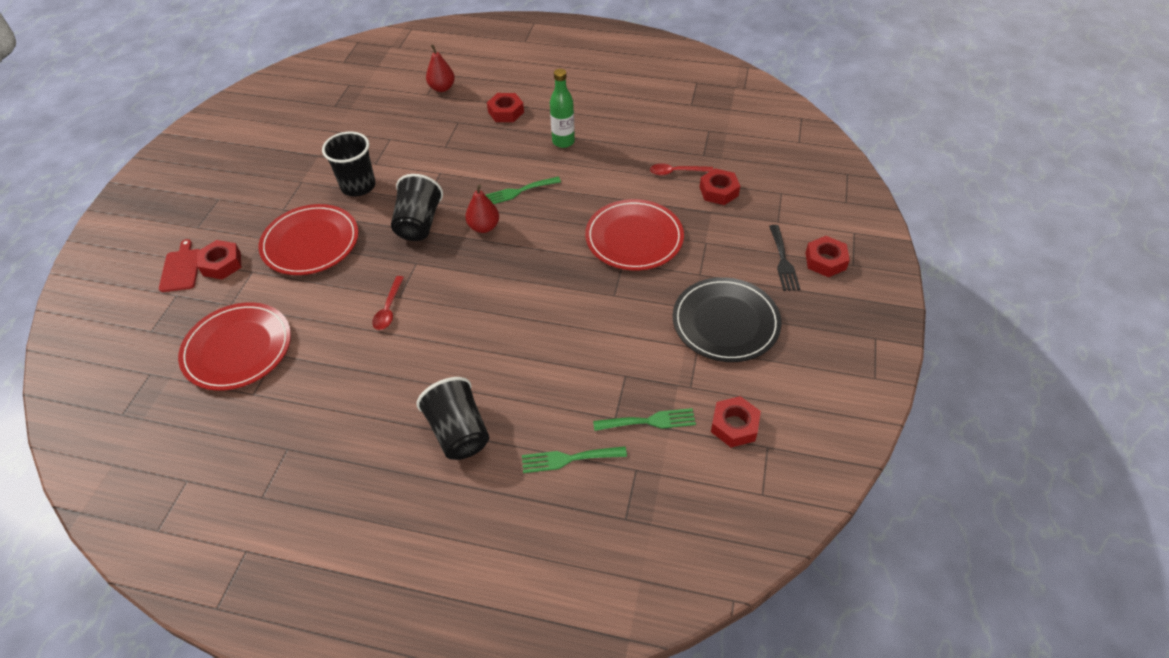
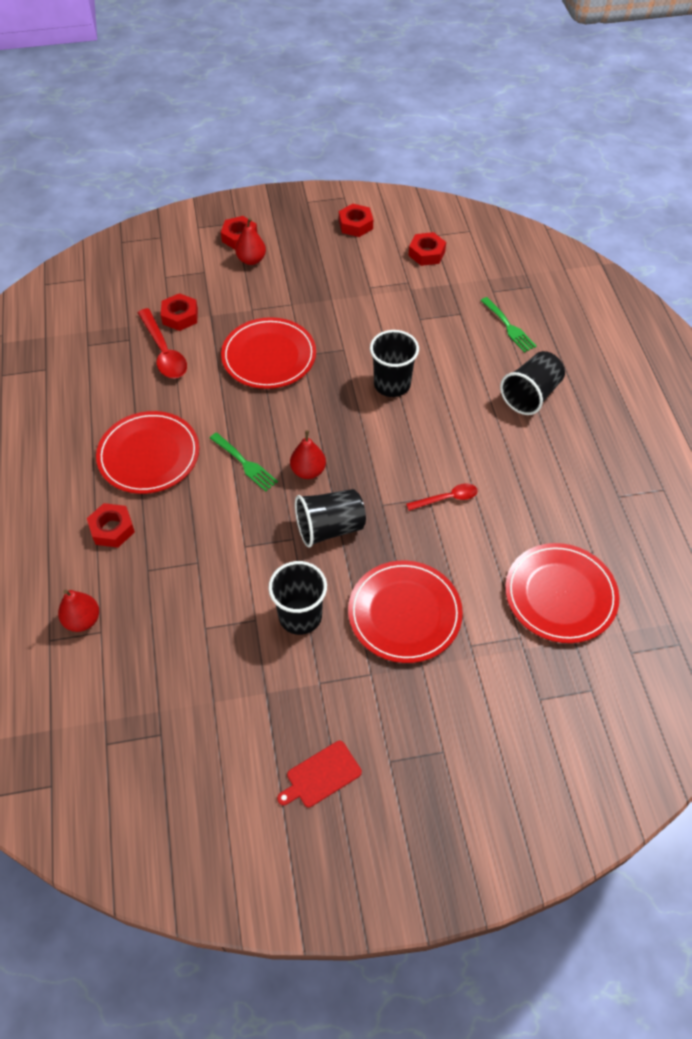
camera: 115 degrees left, 5 degrees up
red cutting board [159,239,199,292] -> red cutting board moved to [277,741,362,807]
red nut [197,240,241,280] -> red nut moved to [339,204,373,237]
green bottle [550,69,575,148] -> red plate [96,411,199,494]
green fork [593,408,696,431] -> none
red spoon [650,164,713,175] -> red spoon [138,308,187,378], size x1.63
black plate [673,277,782,362] -> none
black fork [769,225,800,291] -> red pear [235,218,266,265]
none -> black cup [370,330,419,397]

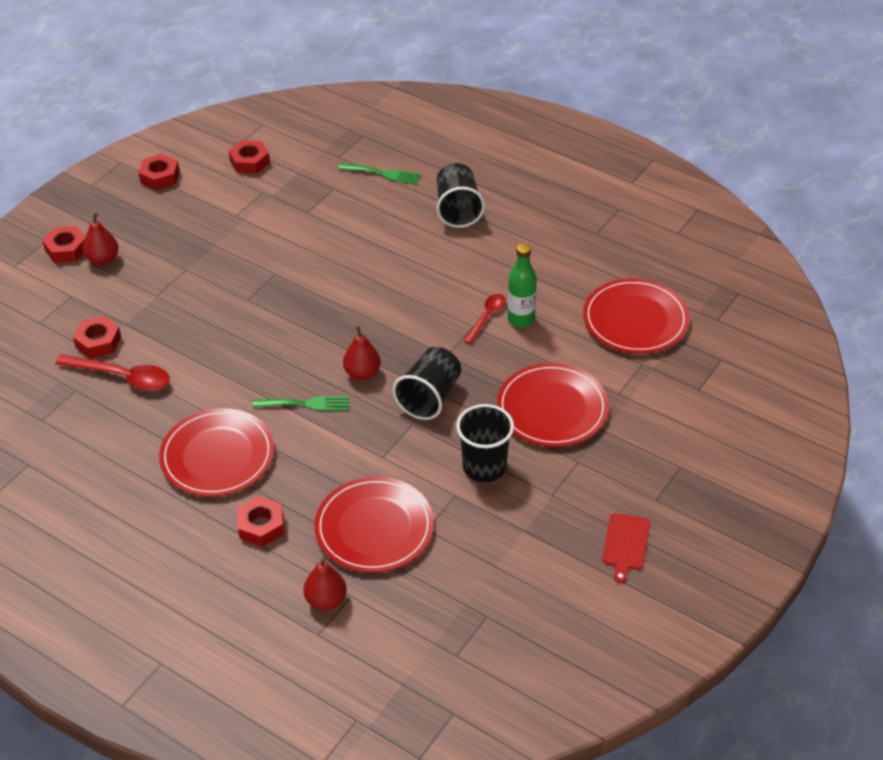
camera: 45 degrees left, 10 degrees down
red plate [221,317,316,389] -> red plate moved to [314,477,434,573]
black cup [370,330,419,397] -> none
none -> green bottle [507,243,537,328]

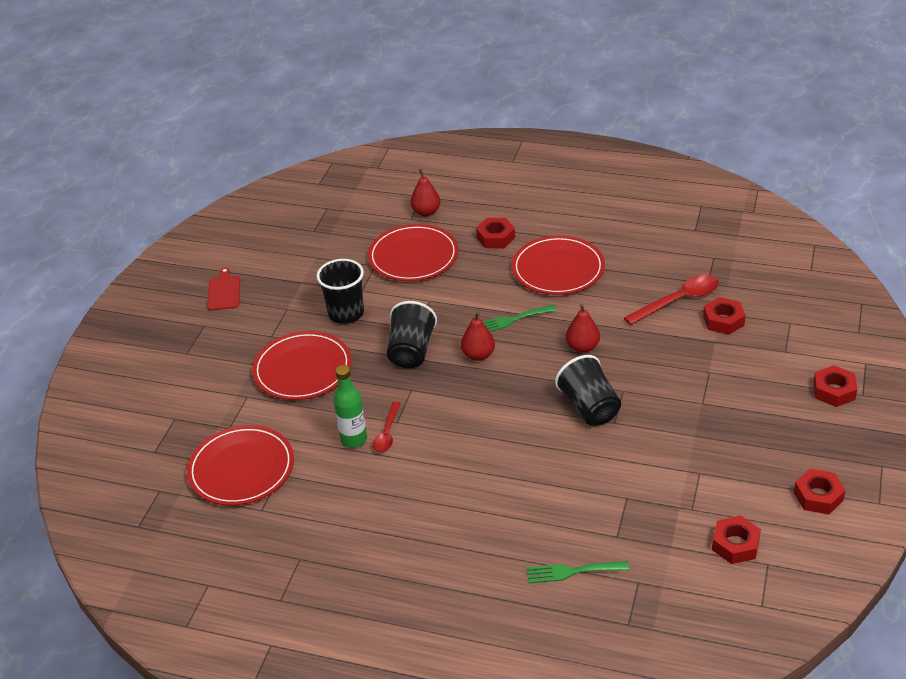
camera: 165 degrees right, 5 degrees down
red spoon [55,354,170,391] -> red spoon turned 150 degrees clockwise [624,275,719,325]
red pear [83,213,118,265] -> red pear moved to [566,304,600,353]
black cup [437,163,485,228] -> black cup moved to [555,355,621,426]

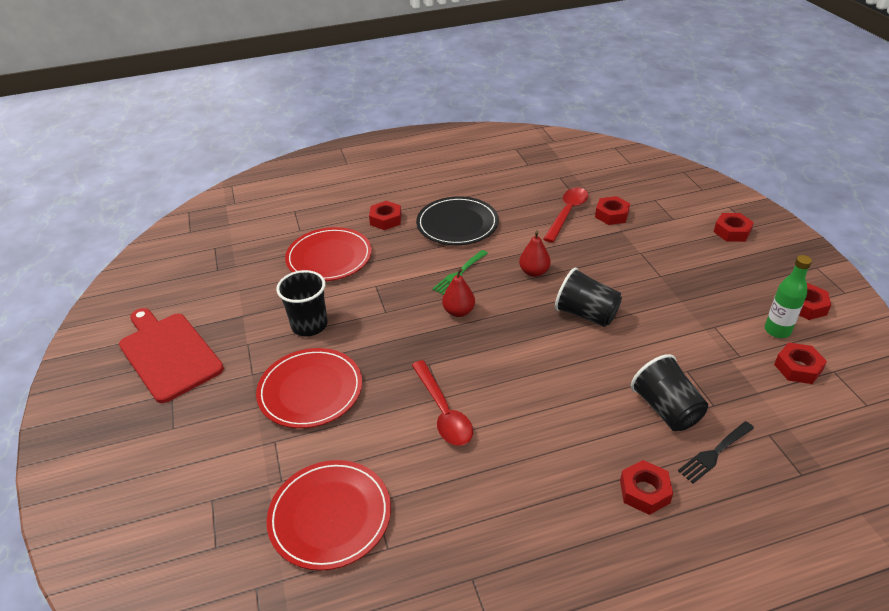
camera: 35 degrees left, 0 degrees up
red cutting board [207,268,240,311] -> red cutting board [119,308,224,403], size x2.06
green bottle [333,365,367,448] -> green bottle moved to [765,255,812,338]
red spoon [373,402,400,452] -> red spoon [412,360,473,446], size x1.63
black cup [387,301,437,368] -> black cup moved to [631,354,708,431]
red pear [410,169,441,216] -> none
red plate [512,235,605,295] -> black plate [416,196,499,245]
green fork [526,561,629,584] -> black fork [678,421,754,483]
none -> red nut [620,460,673,515]

